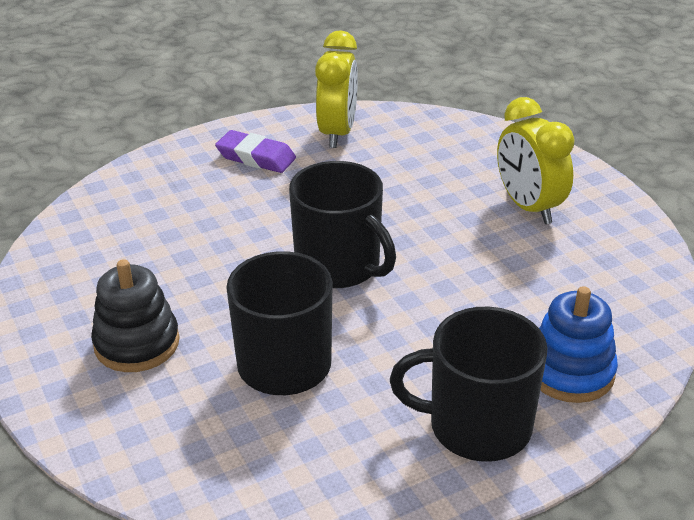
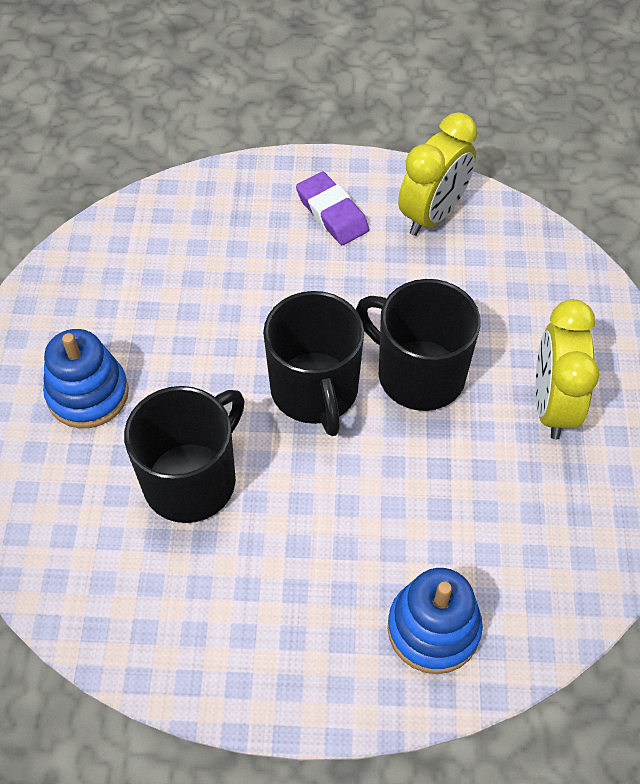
camera: 30 degrees right, 20 degrees up
black stacking toy [91,259,180,372] -> blue stacking toy [43,329,129,428]
black mug [390,307,548,462] -> black mug moved to [356,279,481,411]

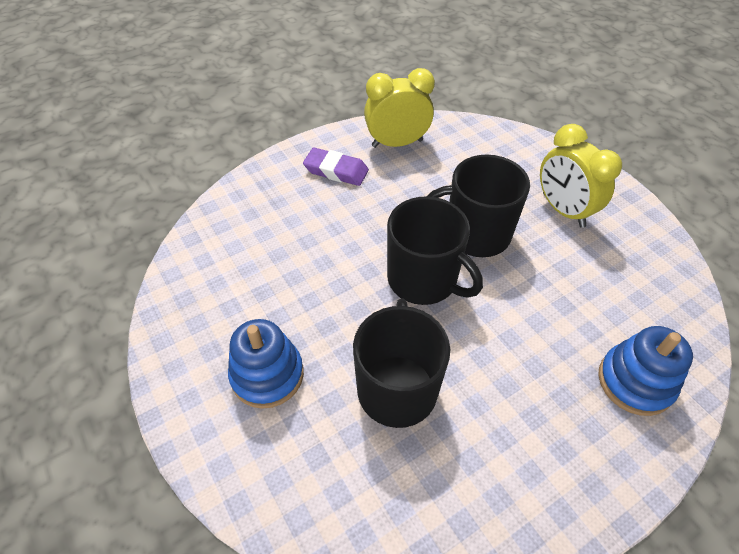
camera: 35 degrees left, 5 degrees down
yellow clock [398,112,477,236] -> yellow clock turned 105 degrees counterclockwise [364,68,435,148]

